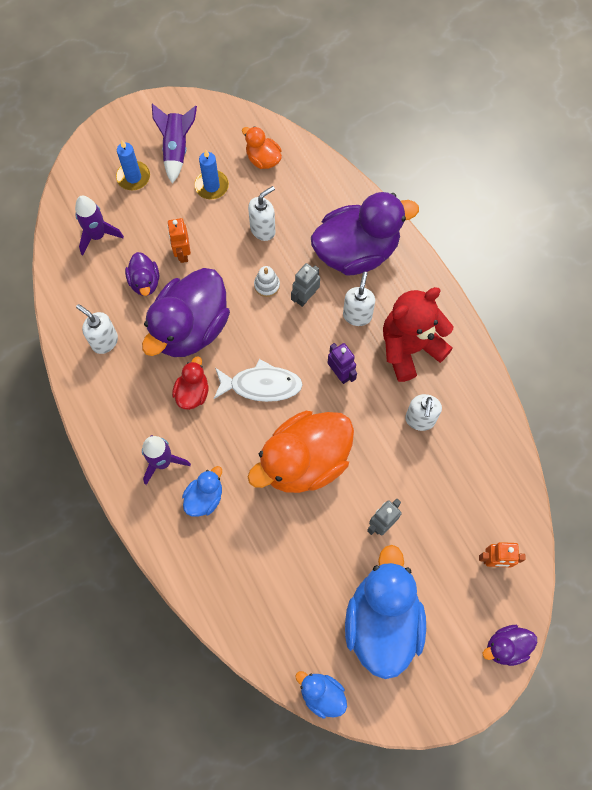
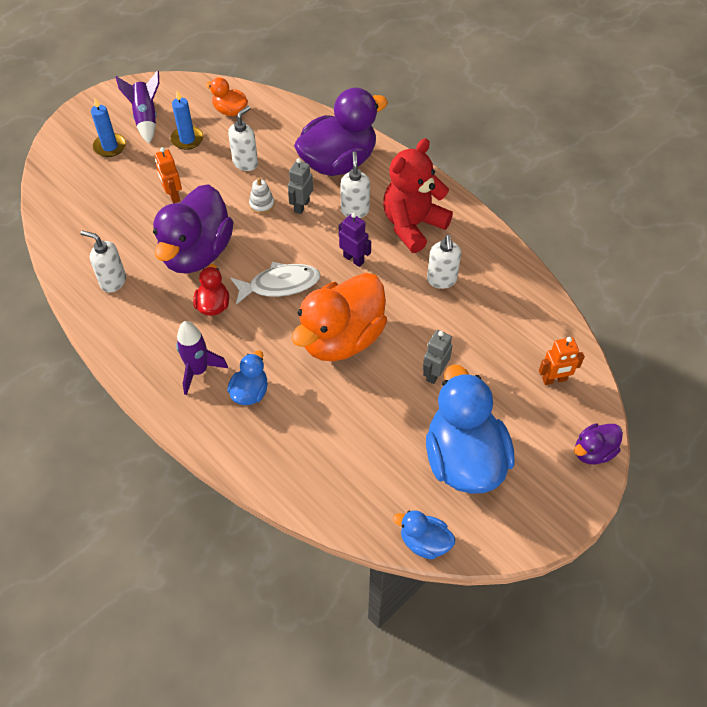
camera: 15 degrees left, 15 degrees down
purple rocket [75,195,124,255] -> none
purple duck [125,252,159,296] -> none

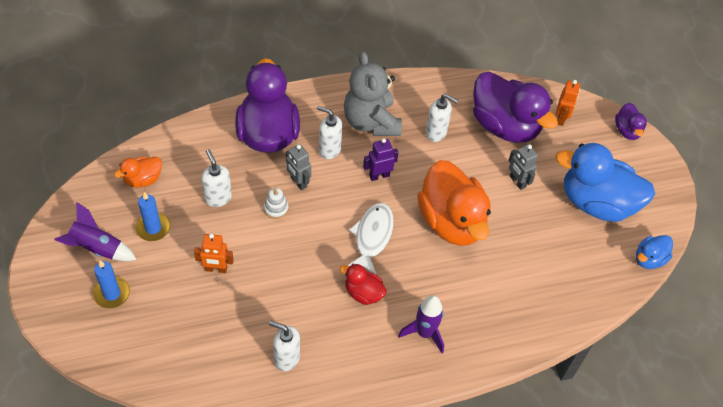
camera: 65 degrees left, 0 degrees up
white soap dispenser [81,230,126,293] -> white soap dispenser turned 60 degrees clockwise [269,321,300,371]
purple duck [153,184,233,273] -> purple duck moved to [473,72,558,143]
blue duck [227,351,268,405] -> none
red teddy bear [383,138,453,253] -> grey teddy bear [344,51,402,136]

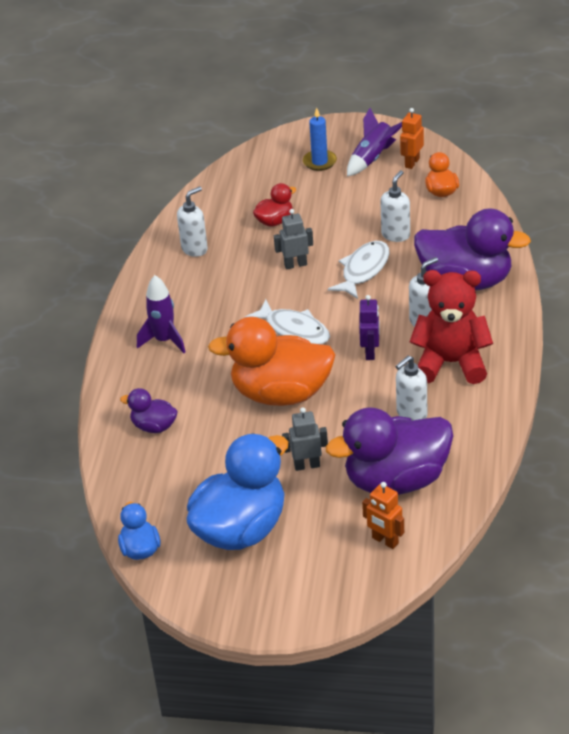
camera: 120 degrees right, 15 degrees down
blue candle [135,192,170,241] -> none
orange robot [194,234,234,273] -> orange robot moved to [400,108,424,169]
white soap dispenser [201,149,232,207] -> white soap dispenser turned 60 degrees counterclockwise [380,170,410,242]
white stacking toy [264,188,288,219] -> white fish [328,241,389,299]
grey robot [286,144,311,190] -> grey robot moved to [274,209,313,269]
red duck [340,264,387,305] -> red duck moved to [253,183,296,227]
grey teddy bear [344,51,402,136] -> red teddy bear [410,270,493,384]
purple duck [615,103,647,140] -> purple duck moved to [120,388,178,433]

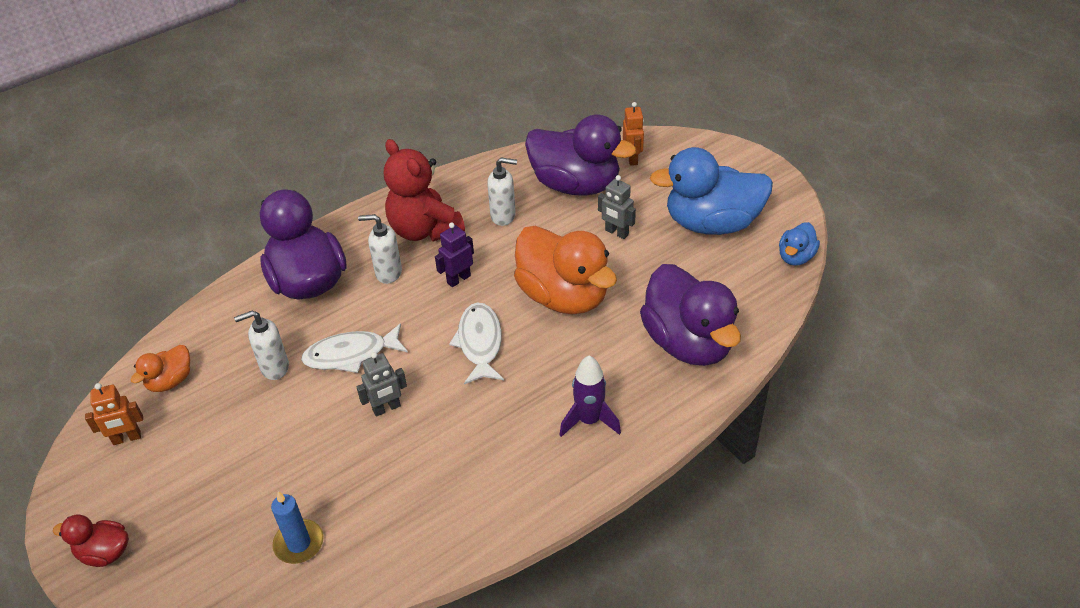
camera: 135 degrees left, 5 degrees up
purple duck [120,388,178,433] -> purple duck [640,264,741,366], size x2.11
white soap dispenser [177,186,208,257] -> none
red duck [253,183,296,227] -> red duck moved to [53,515,129,567]
grey robot [274,209,313,269] -> grey robot turned 60 degrees counterclockwise [357,352,407,417]
blue candle [303,108,337,171] -> blue candle moved to [271,491,323,564]
purple rocket [347,108,402,176] -> none

